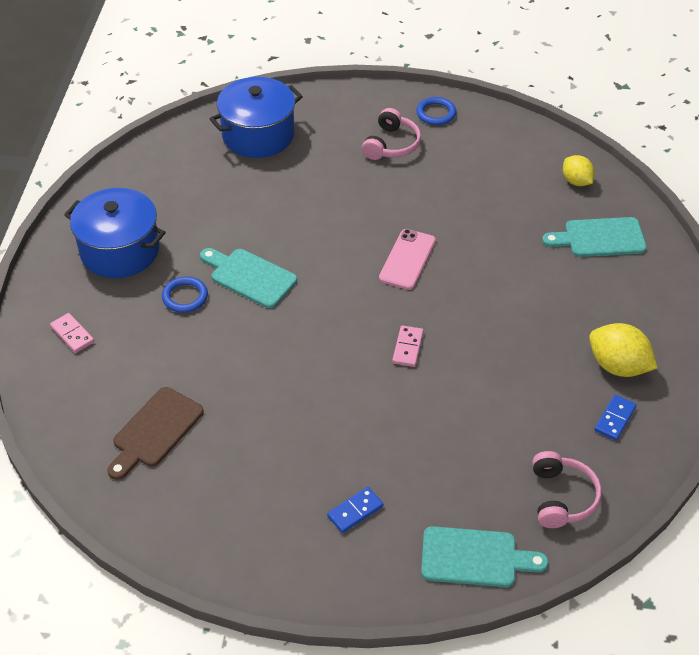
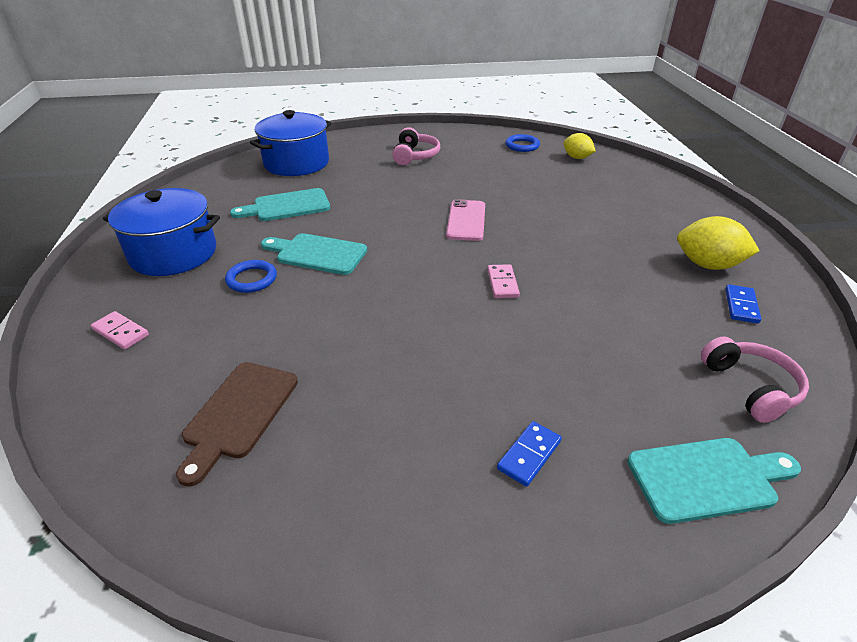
camera: 15 degrees left, 10 degrees down
blue ring [416,97,456,125] -> blue ring moved to [505,134,540,152]
turquoise cutting board [542,217,647,257] -> turquoise cutting board moved to [230,188,330,221]

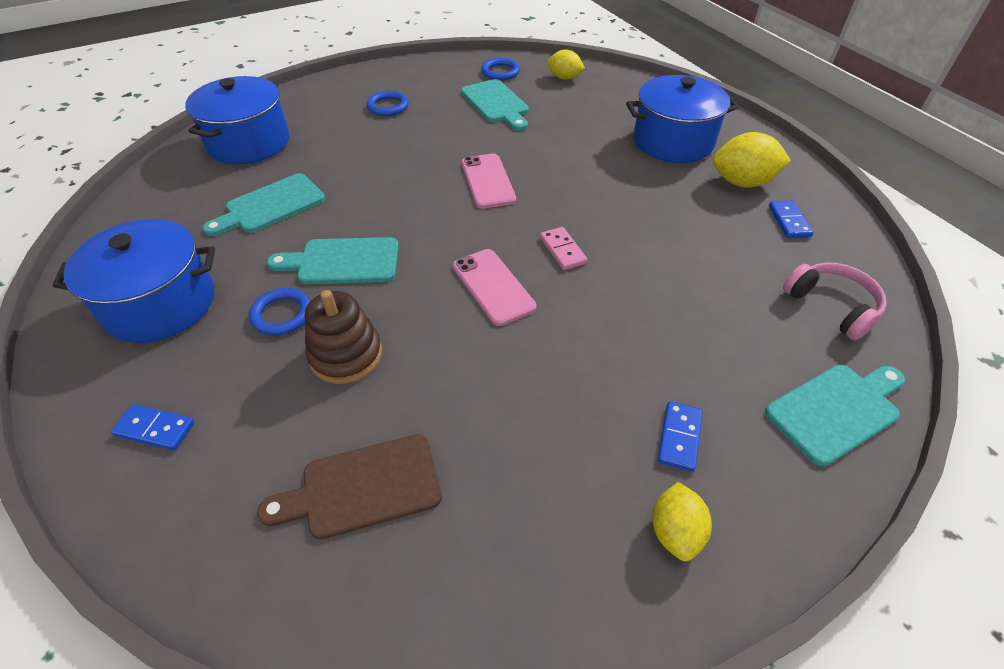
camera: 20 degrees left, 10 degrees up
pink domino [91,311,149,350] -> blue domino [111,404,195,450]
brown cutting board [176,362,298,487] -> brown cutting board turned 75 degrees clockwise [257,434,442,540]
pink headphones [392,127,440,165] -> blue ring [366,91,409,116]
none -> brown stacking toy [305,290,382,384]
none -> pink phone [453,249,537,326]
none -> turquoise cutting board [461,79,529,131]
none -> blue pot [626,75,739,163]
none -> yellow lemon [652,482,712,561]

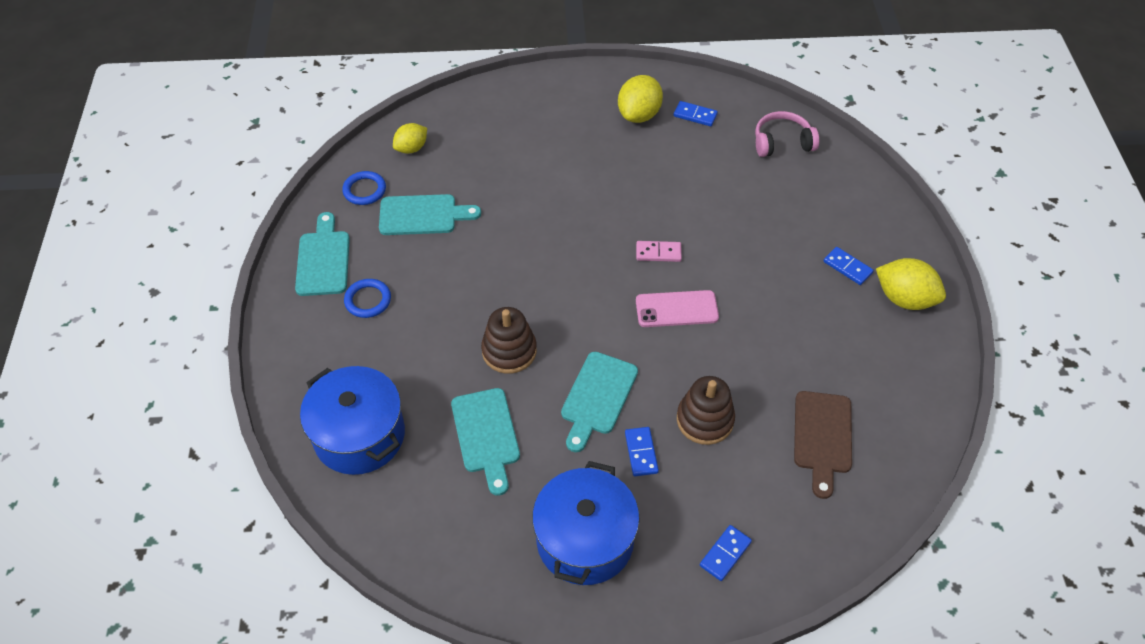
camera: 65 degrees left, 5 degrees up
blue ring [249,288,311,335] -> blue domino [625,427,659,476]
pink phone [461,153,516,209] -> none
blue pot [626,75,739,163] -> none
yellow lemon [652,482,712,561] -> yellow lemon [876,258,946,310], size x1.55
turquoise cutting board [765,365,905,466] -> turquoise cutting board moved to [295,212,350,296]
none -> brown stacking toy [481,307,537,374]

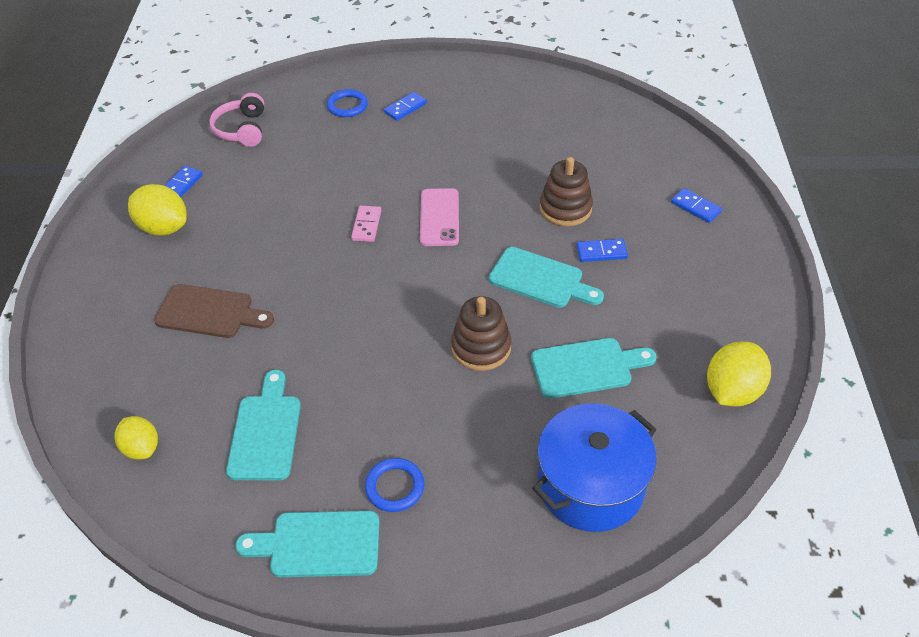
camera: 85 degrees left, 5 degrees down
blue ring [342,171,386,205] -> blue ring moved to [327,89,368,117]
blue pot [532,461,640,585] -> none
brown cutting board [794,391,852,499] -> brown cutting board moved to [154,284,274,338]
yellow lemon [876,258,946,310] -> yellow lemon moved to [707,341,771,406]

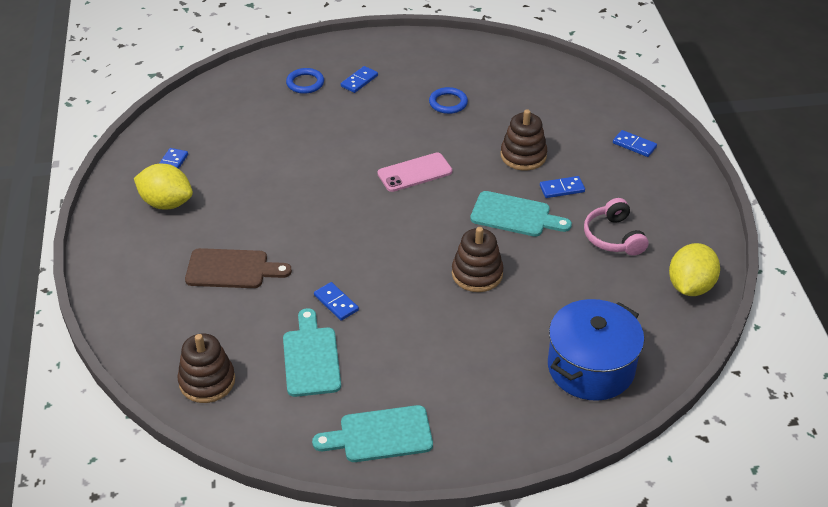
camera: 10 degrees left, 5 degrees down
yellow lemon [115,416,158,460] -> brown stacking toy [178,333,235,403]
pink headphones [209,93,264,147] -> pink headphones moved to [584,198,648,256]
pink domino [351,206,381,242] -> none
blue ring [365,458,424,512] -> blue ring moved to [429,87,468,114]
pink phone [420,188,459,246] -> pink phone turned 75 degrees clockwise [377,153,452,192]
turquoise cutting board [531,338,657,399] -> none
none -> blue domino [314,282,359,321]

